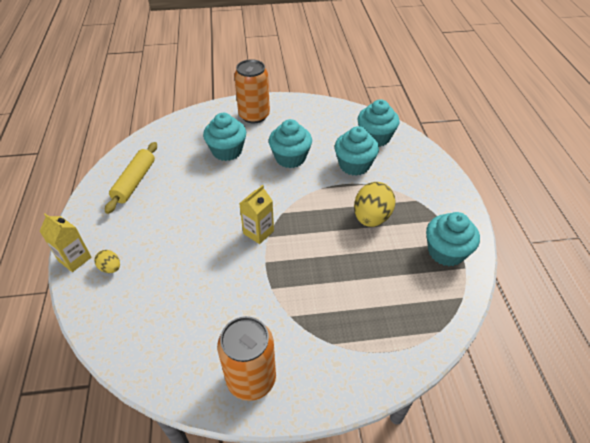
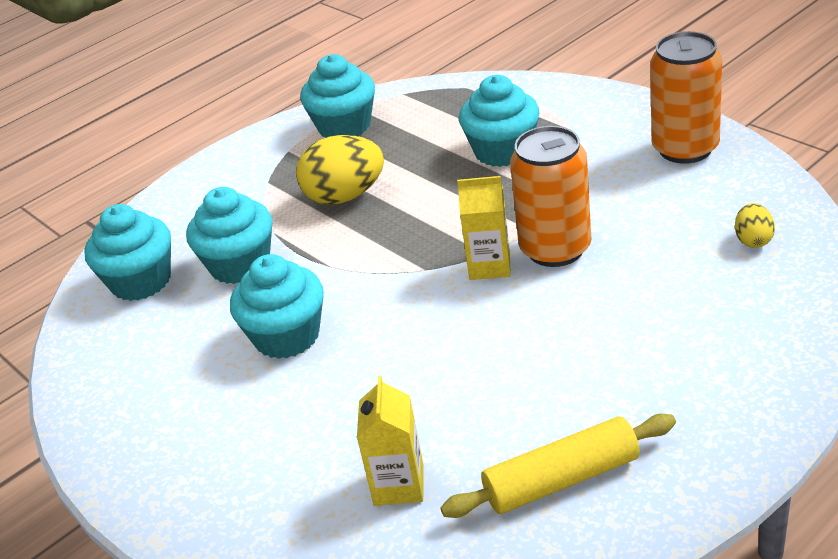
camera: 120 degrees left, 10 degrees down
yellow carton [40,213,92,272] -> yellow carton moved to [357,375,423,506]
yellow egg [94,250,120,273] -> yellow egg moved to [735,203,775,248]
turquoise cupcake [203,113,246,161] -> turquoise cupcake moved to [459,75,539,167]
orange can [234,59,270,123] -> orange can moved to [510,126,592,267]

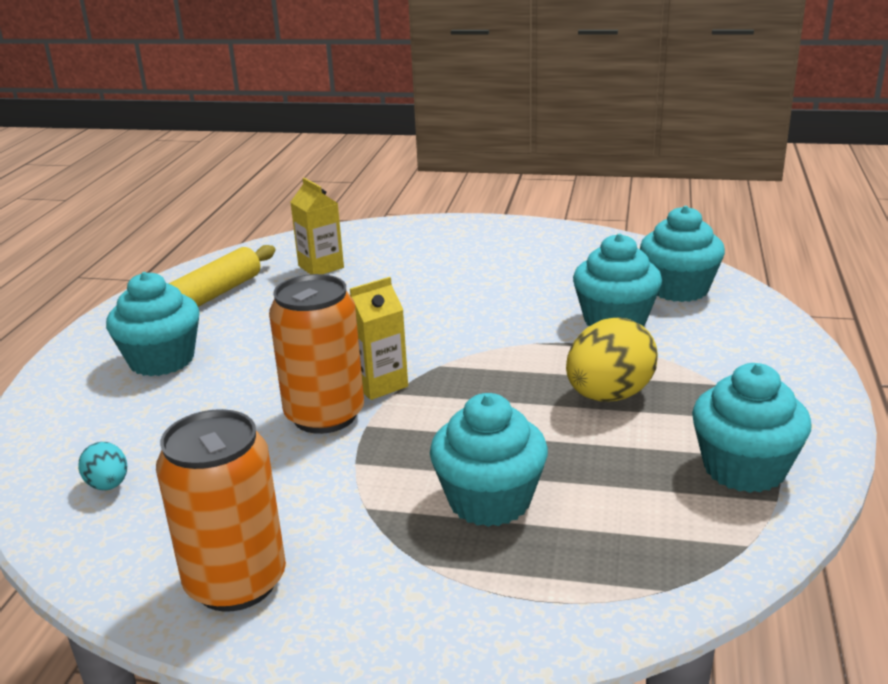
camera: 140 degrees right, 10 degrees down
turquoise cupcake [230,254,324,359] -> turquoise cupcake moved to [106,272,200,376]
yellow egg [735,203,775,248] -> turquoise egg [78,442,127,490]

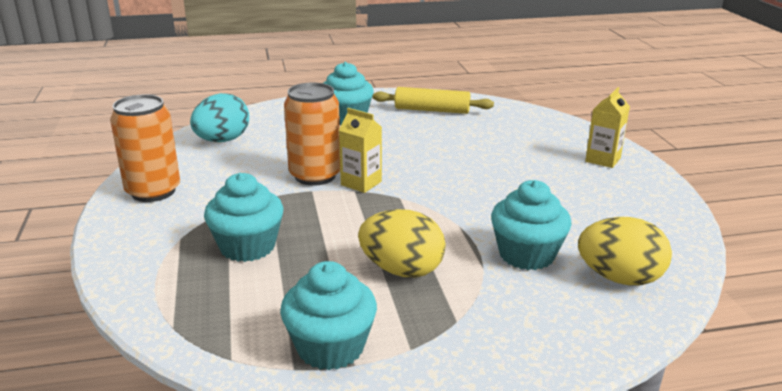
camera: 65 degrees right, 0 degrees up
turquoise egg [78,442,127,490] -> turquoise egg [190,93,249,142], size x1.97
yellow carton [291,178,344,274] -> yellow carton moved to [585,87,630,168]
turquoise cupcake [640,206,725,302] -> yellow egg [578,217,672,285]

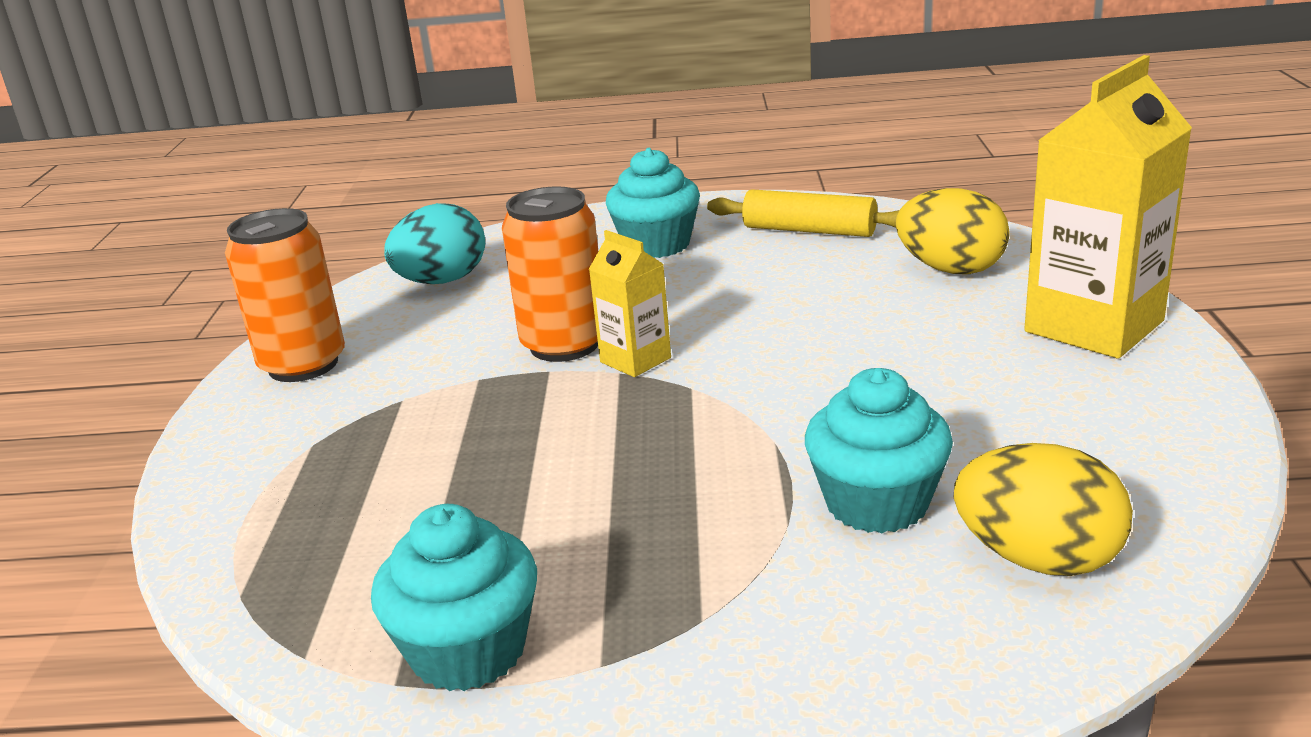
camera: 15 degrees right, 0 degrees up
turquoise cupcake [204,173,283,262] -> none
yellow egg [358,209,446,278] -> yellow egg moved to [896,188,1010,274]
yellow carton [585,87,630,168] -> yellow carton [1024,55,1192,359], size x1.92

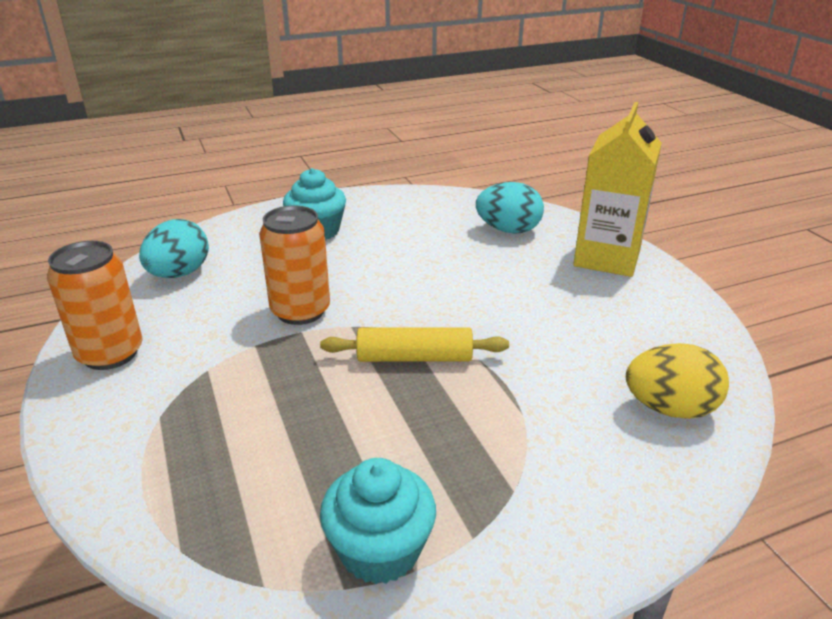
camera: 25 degrees left, 5 degrees up
yellow carton [589,230,671,377] -> none
yellow rolling pin [707,189,899,237] -> yellow rolling pin moved to [320,327,509,362]
turquoise cupcake [805,368,953,533] -> none
yellow egg [896,188,1010,274] -> turquoise egg [476,182,544,234]

